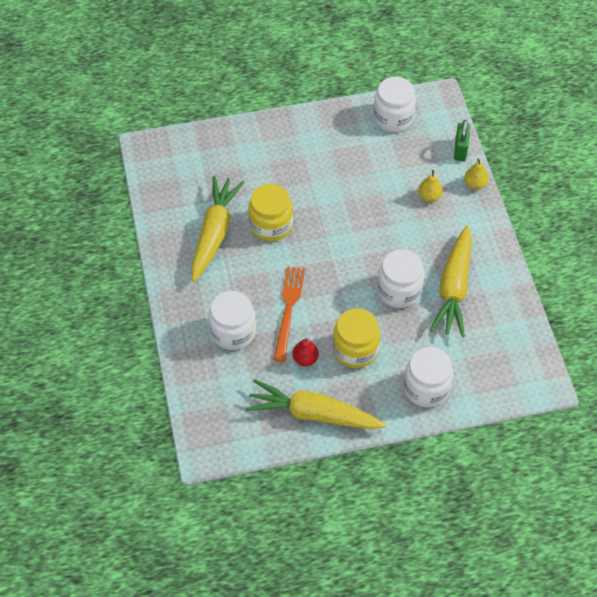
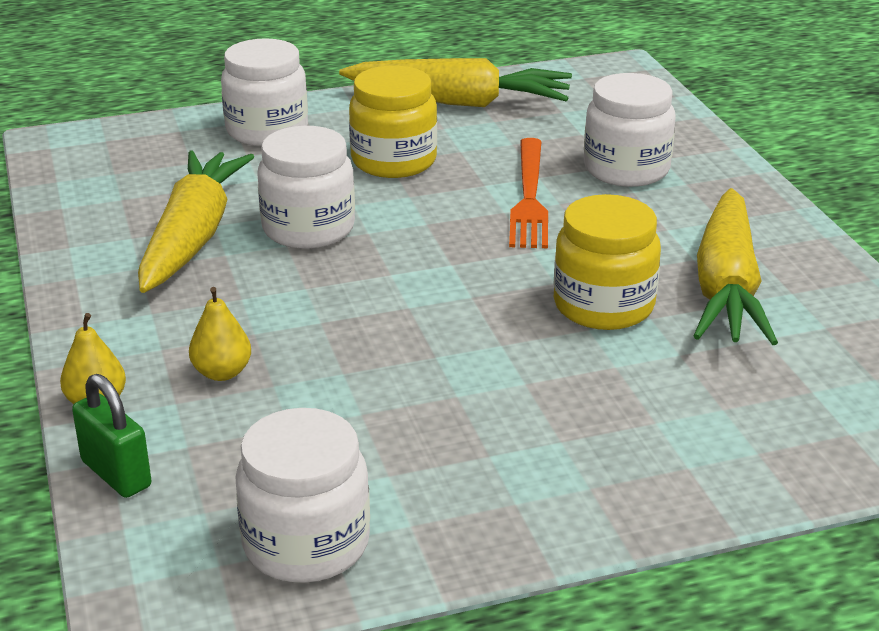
camera: 175 degrees right, 25 degrees down
red pear [292,338,319,366] -> none
green padlock [454,120,470,161] -> green padlock turned 45 degrees counterclockwise [72,374,152,498]

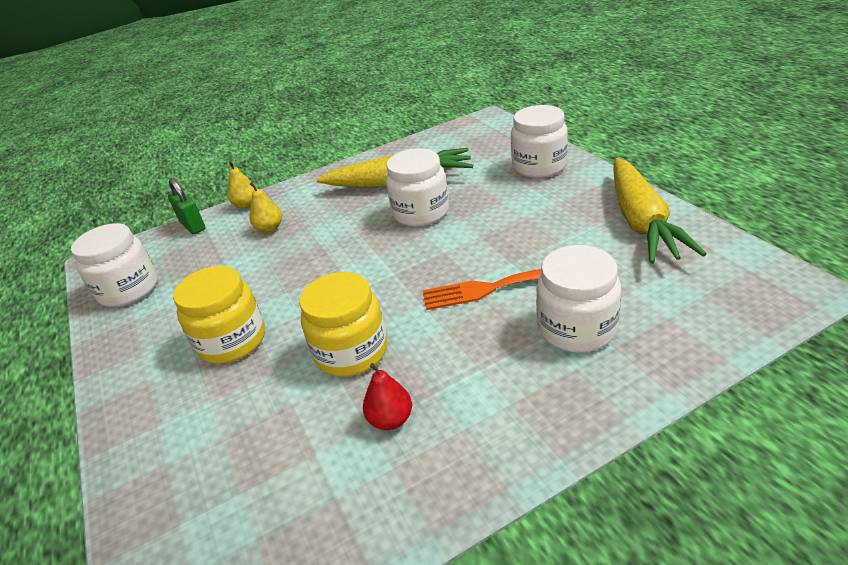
camera: 85 degrees right, 5 degrees up
green padlock [72,374,152,498] -> green padlock turned 75 degrees counterclockwise [168,178,205,235]
yellow jar [349,66,437,178] -> yellow jar moved to [173,266,265,364]
yellow carrot [694,188,778,345] -> red pear [363,363,412,430]

